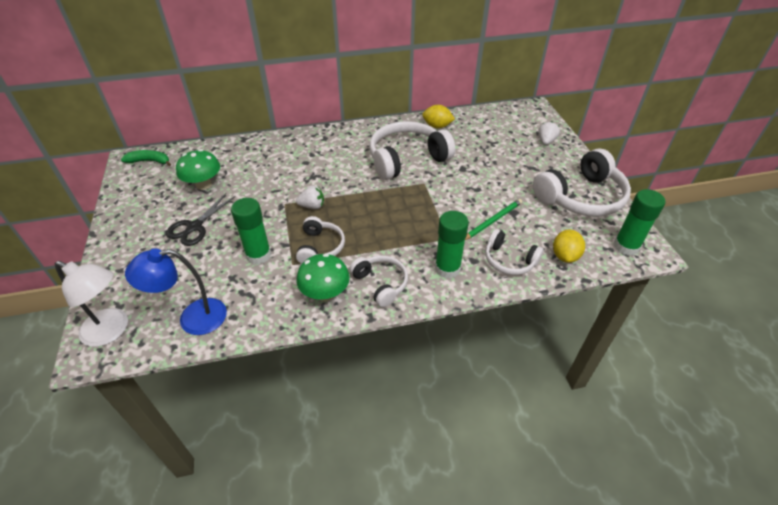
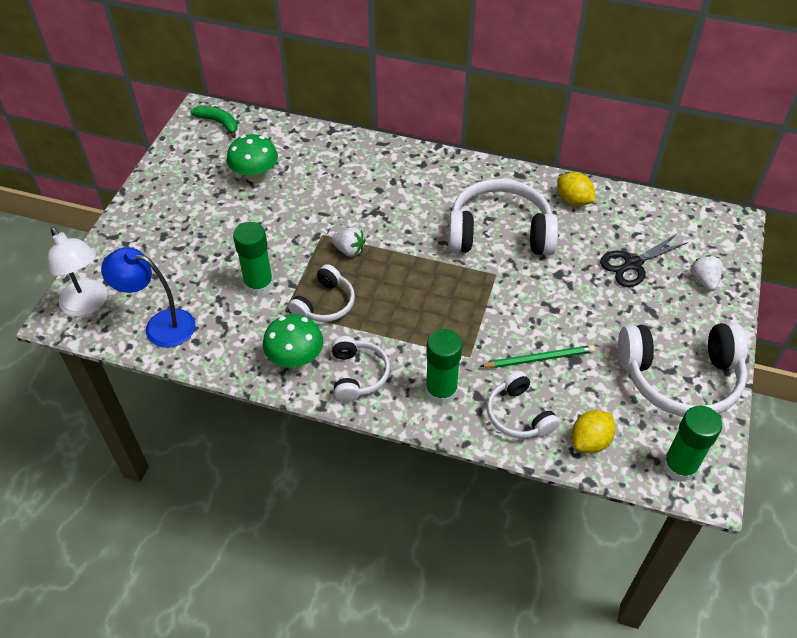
camera: 30 degrees right, 5 degrees up
black scissors [166,193,236,246] -> black scissors moved to [600,234,688,287]
white strawberry [539,121,560,145] -> white strawberry turned 60 degrees counterclockwise [691,255,723,291]

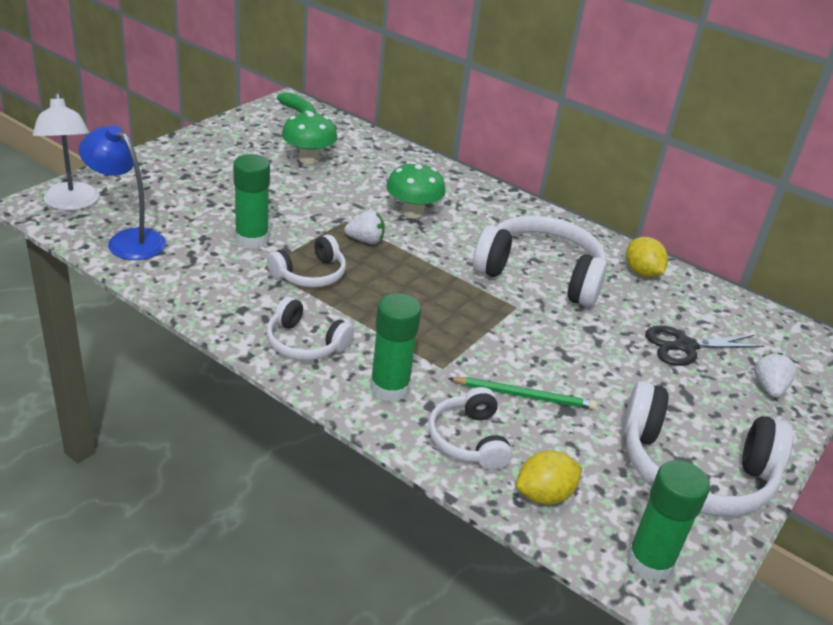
camera: 15 degrees right, 15 degrees down
green mushroom [263,314,323,368] -> green mushroom moved to [386,162,446,218]
white strawberry [331,227,366,257] -> white strawberry turned 45 degrees counterclockwise [345,210,385,244]
white headphones [332,336,390,402] -> white headphones turned 105 degrees clockwise [267,297,354,360]

